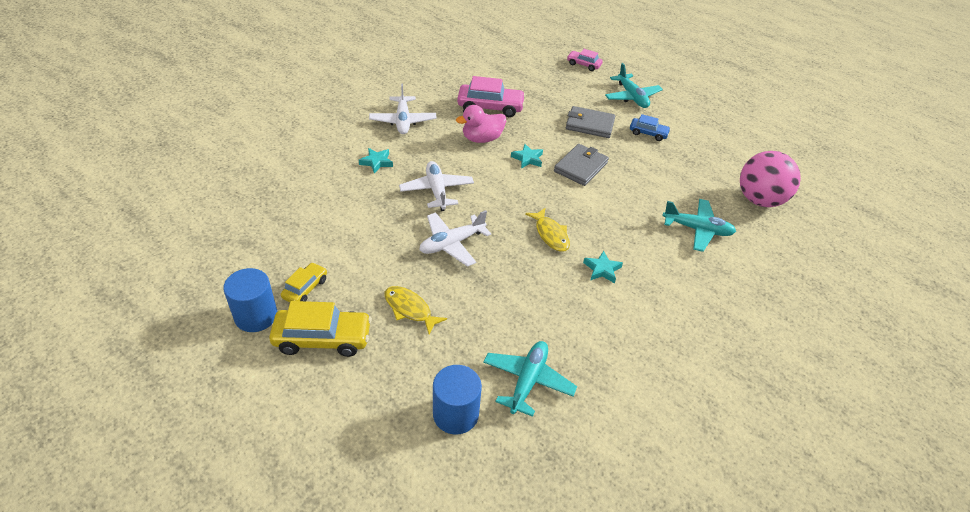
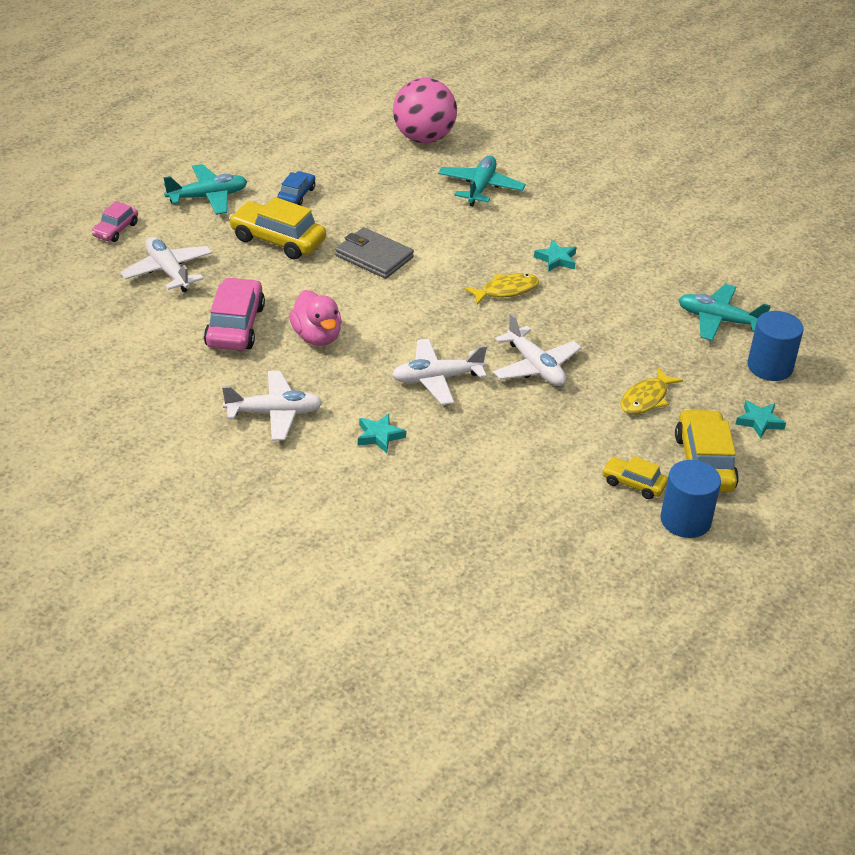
camera: 90 degrees left, 5 degrees down
turquoise star [511,144,543,169] -> turquoise star moved to [736,400,786,439]
grey wallet [566,106,615,138] -> yellow car [229,197,326,260]
none -> white plane [120,237,212,292]

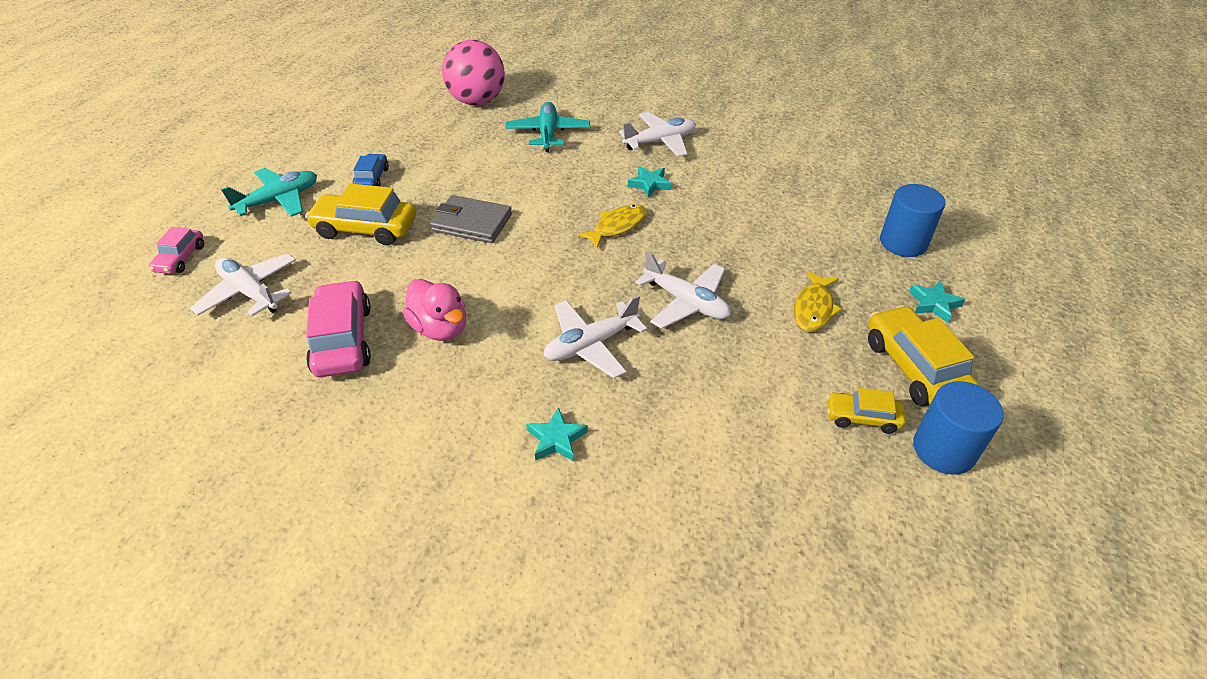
camera: 15 degrees left, 5 degrees up
white plane [222,371,323,441] -> white plane moved to [619,112,696,157]
turquoise plane [678,284,771,341] -> none

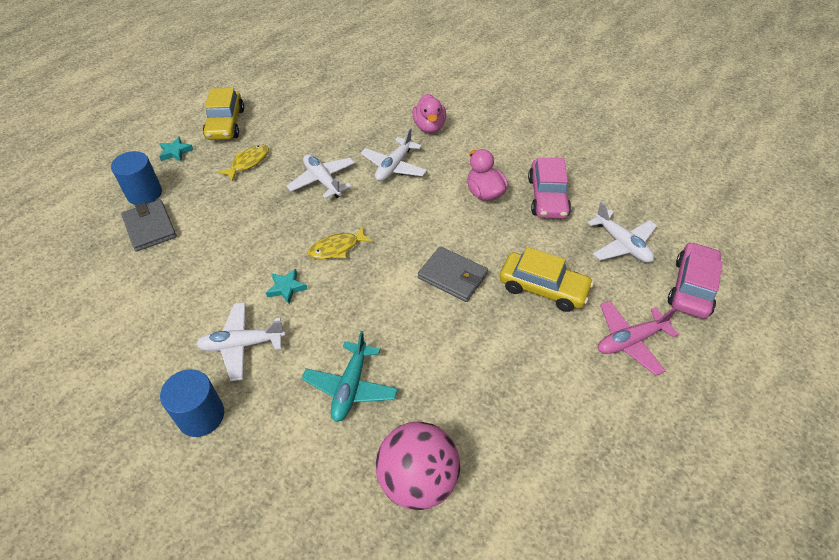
camera: 165 degrees left, 5 degrees up
pink car [149,227,204,274] -> pink car [668,242,723,319], size x1.75
turquoise plane [221,168,317,217] -> pink plane [598,301,679,376]
blue car [353,154,389,186] -> none
turquoise star [526,407,588,461] -> pink duck [412,94,446,133]
white plane [543,295,647,378] -> white plane turned 135 degrees clockwise [361,128,427,181]
yellow car [827,388,906,434] -> none
blue cylinder [913,381,1003,475] -> blue cylinder moved to [160,369,224,437]
none -> grey wallet [121,200,177,252]

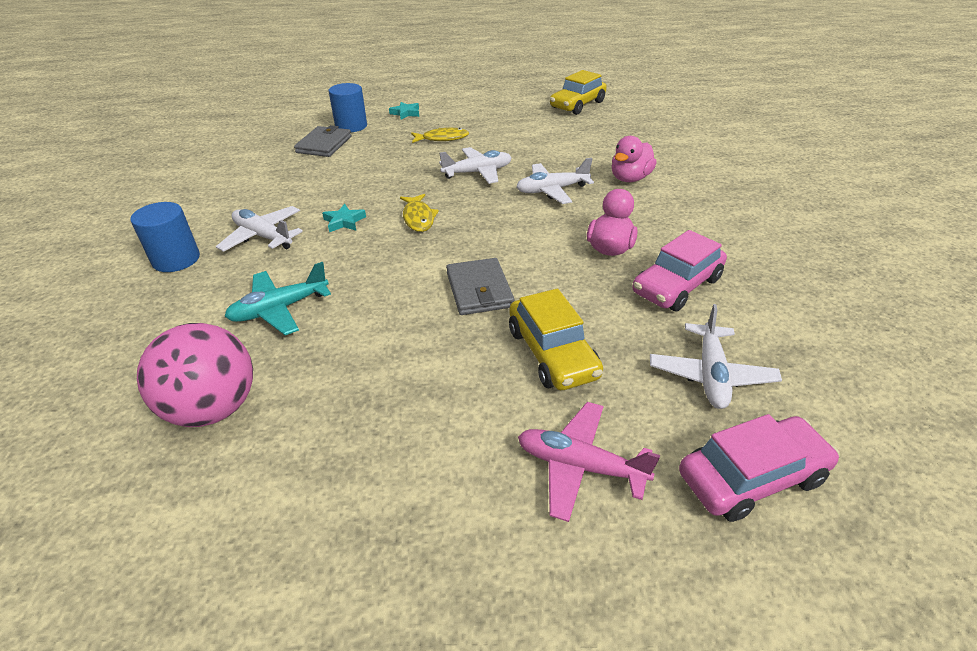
camera: 45 degrees right, 10 degrees down
yellow car [203,88,244,140] -> yellow car moved to [550,70,607,115]
white plane [286,154,355,199] -> white plane turned 60 degrees clockwise [439,147,512,184]
yellow fish [308,226,373,260] -> yellow fish turned 120 degrees counterclockwise [400,194,439,232]

